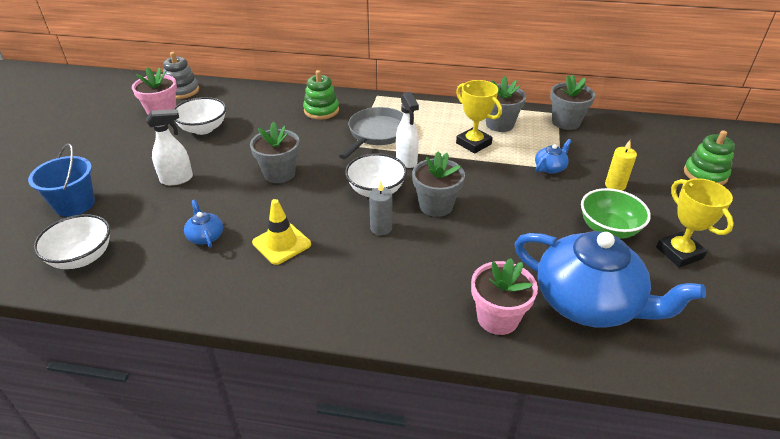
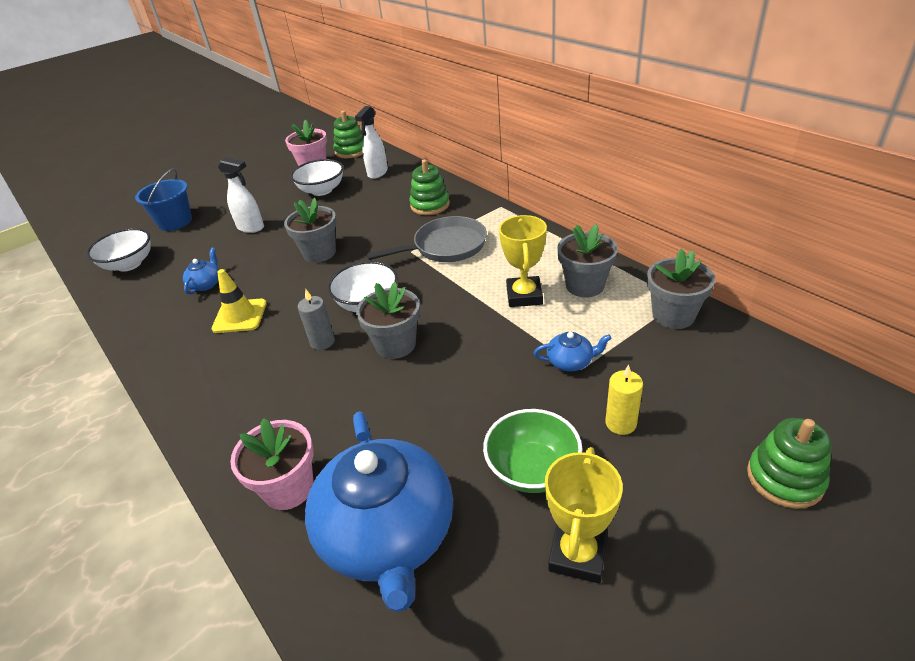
camera: 45 degrees right, 0 degrees up
grey stacking toy [163,52,199,99] -> green stacking toy [333,111,364,158]
white spray bottle [396,92,419,168] -> white spray bottle moved to [355,106,388,179]

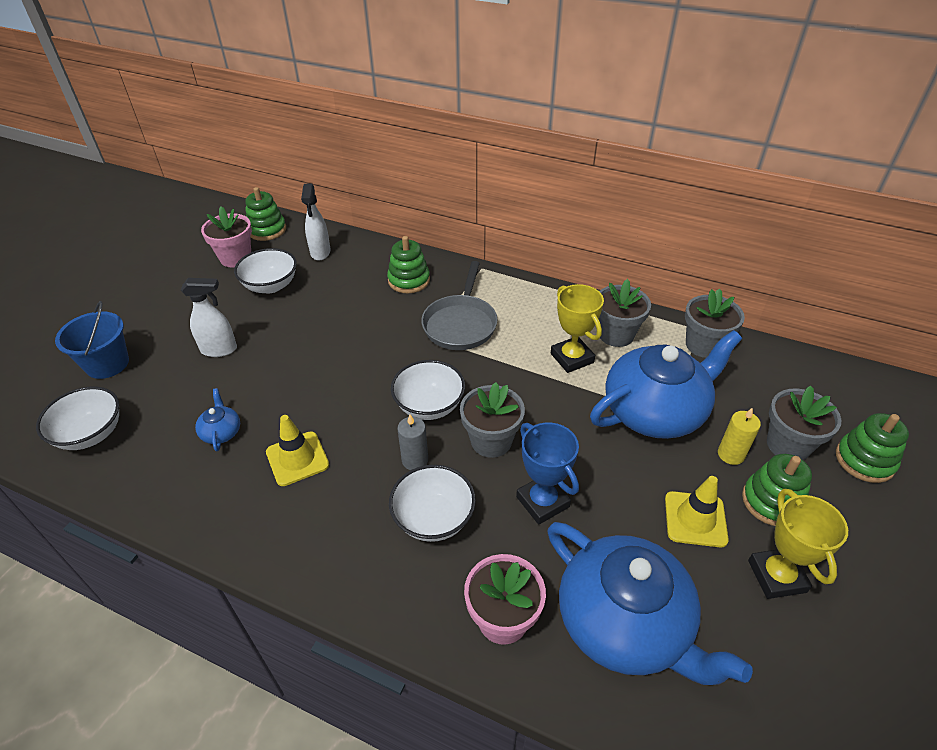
camera: 30 degrees left, 5 degrees up
grey flower pot [284,198,337,263] -> grey flower pot moved to [767,385,841,460]
grey pan [366,216,487,262] -> grey pan turned 150 degrees clockwise [421,261,498,350]
green bowl [483,409,583,493] -> yellow traffic cone [665,476,729,547]
blue teapot [534,332,612,371] -> blue teapot [590,330,742,439], size x2.48
none -> white bowl [389,465,476,542]
none -> blue trophy [516,422,579,525]
none -> green stacking toy [742,454,812,526]

